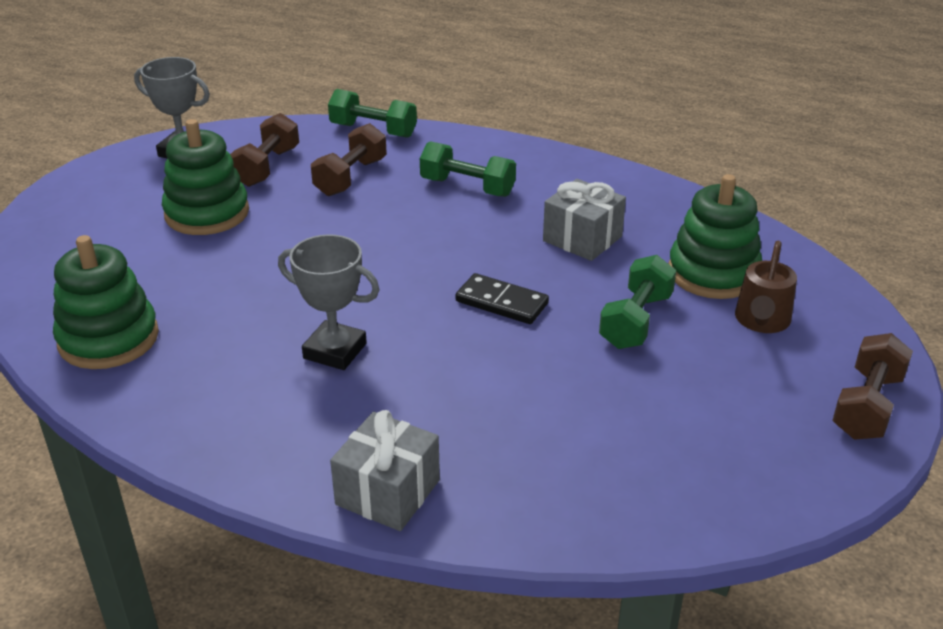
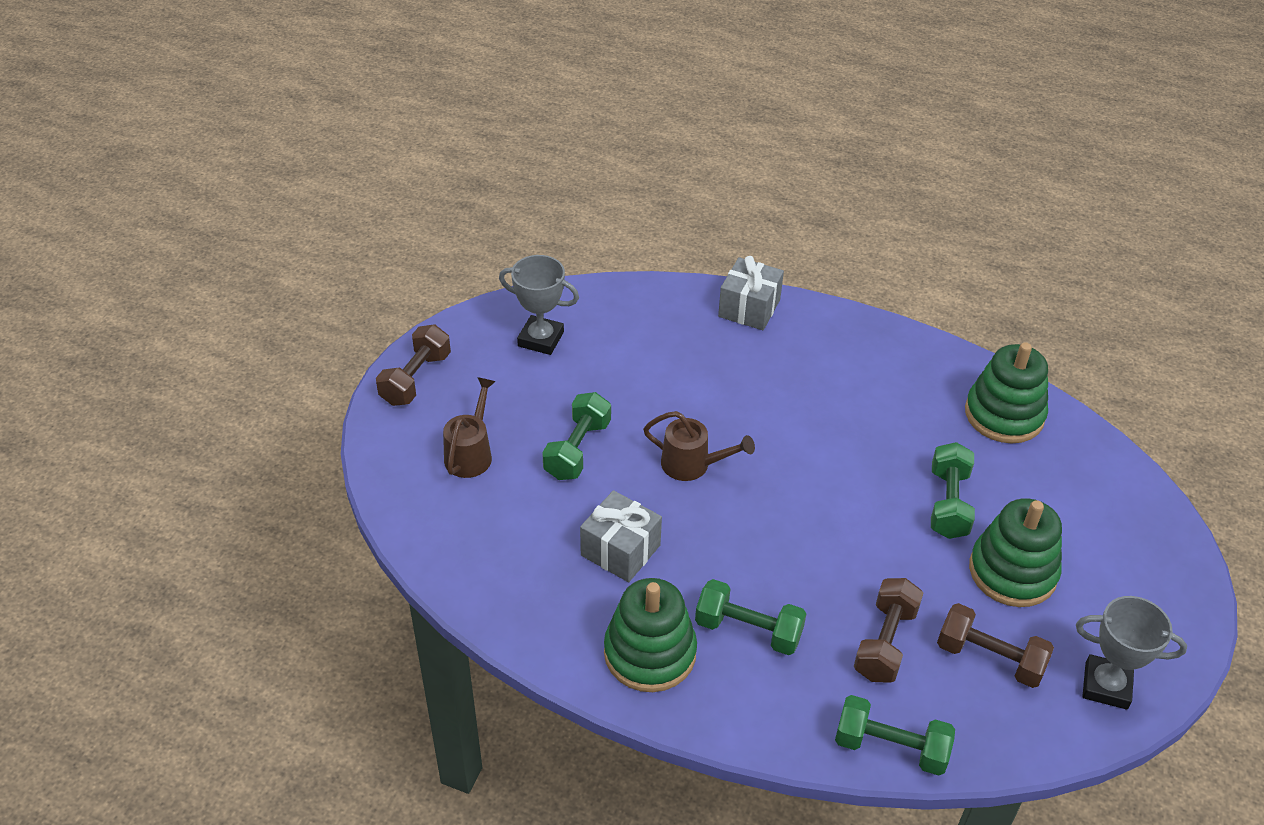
camera: 175 degrees right, 10 degrees up
brown dumbbell [230,113,299,187] -> brown dumbbell turned 75 degrees counterclockwise [937,603,1054,688]
grey trophy [278,234,379,370] -> grey trophy moved to [499,255,579,355]
black domino [455,273,549,324] -> brown watering can [643,411,755,481]
green stacking toy [668,174,762,299] -> green stacking toy moved to [604,578,697,692]
none -> green dumbbell [931,442,975,539]

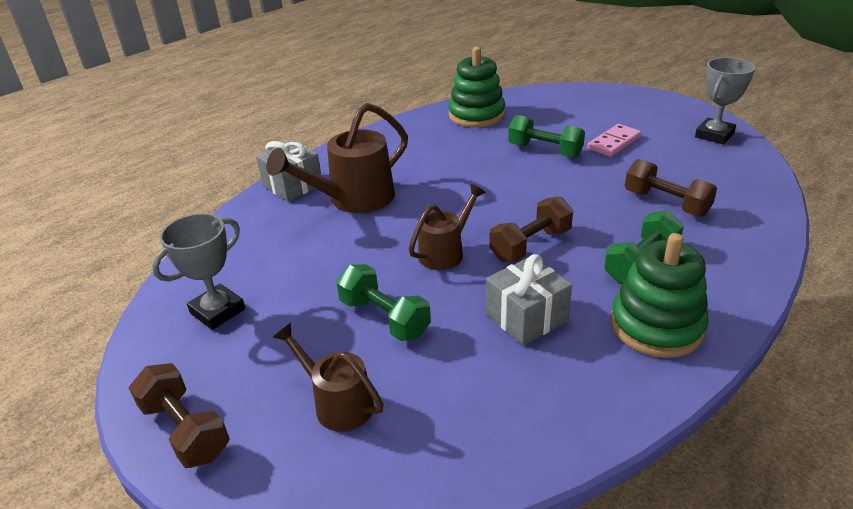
camera: 65 degrees left, 10 degrees down
green dumbbell [835,695,955,775] -> none
brown dumbbell [937,603,1054,688] -> brown dumbbell moved to [489,196,573,262]
green stacking toy [969,498,1062,607] -> pink domino [587,124,641,157]
none -> brown watering can [266,103,408,213]

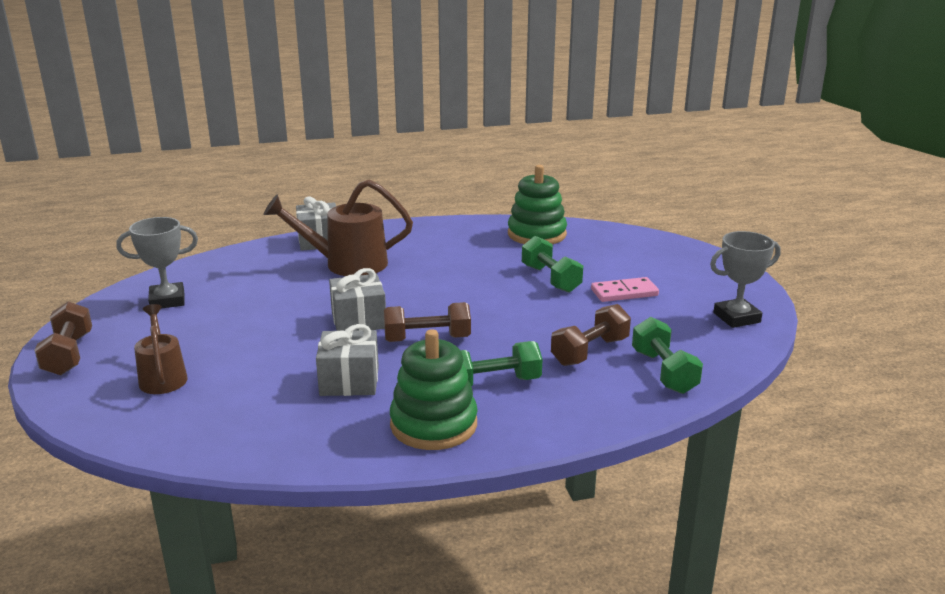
camera: 30 degrees right, 10 degrees down
green dumbbell [336,264,431,341] -> green dumbbell moved to [632,317,703,394]
brown watering can [408,184,486,270] -> grey gift [329,268,386,331]
brown dumbbell [625,159,717,217] -> brown dumbbell turned 60 degrees clockwise [551,304,631,366]

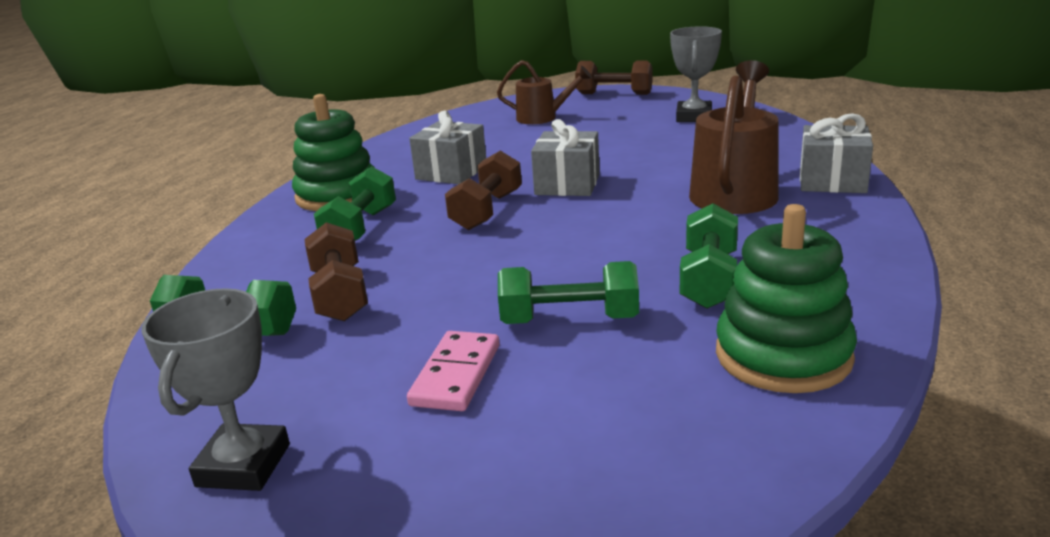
camera: 120 degrees right, 0 degrees up
none -> green dumbbell [680,203,738,309]

